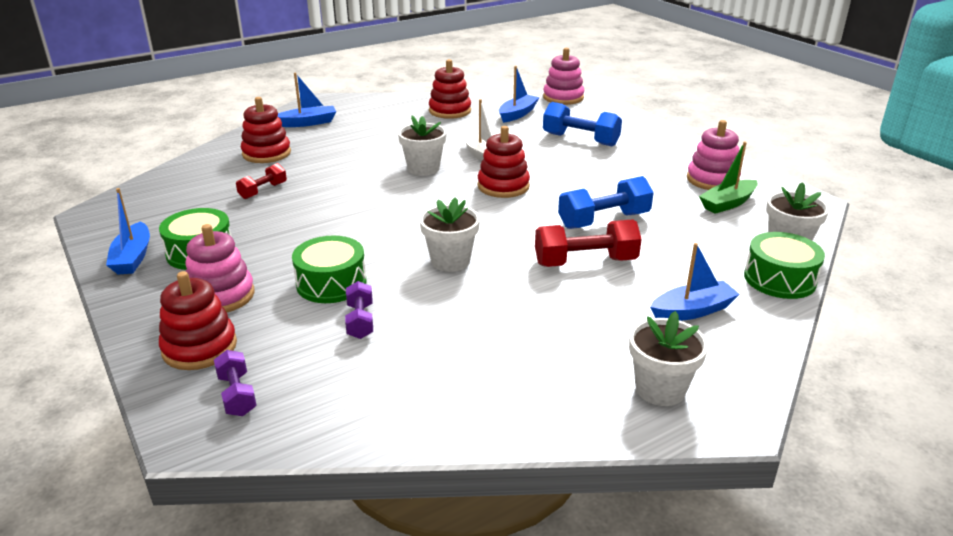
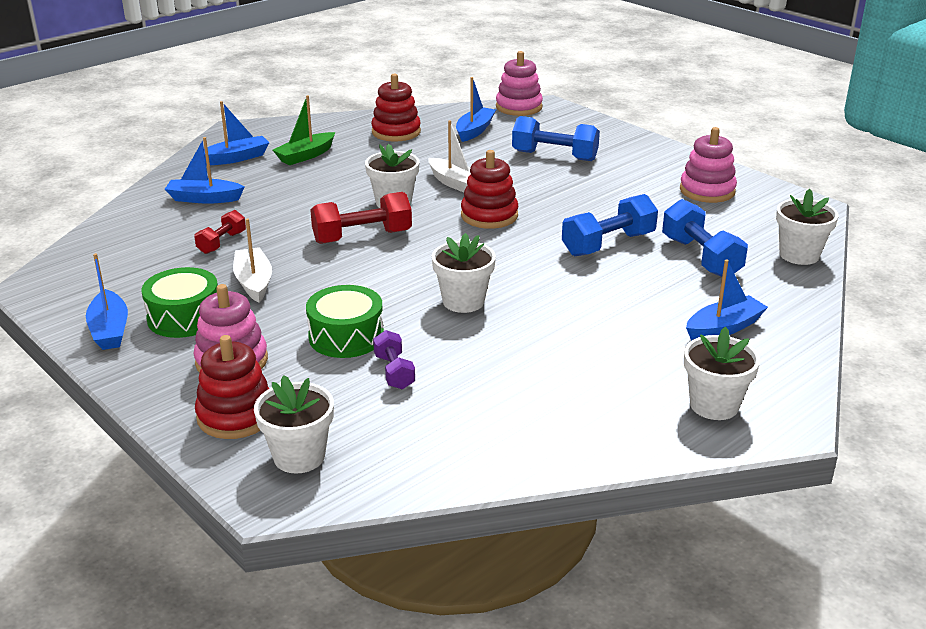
camera: 10 degrees left, 0 degrees up
purple dumbbell [214,350,257,416] -> white flower pot [254,375,334,473]
red stacking toy [241,97,291,163] -> blue boat [165,137,245,204]
red dumbbell [535,219,642,267] -> red dumbbell moved to [310,192,412,244]
green boat [699,142,758,214] -> green boat moved to [273,95,335,165]
green drum [744,232,825,299] -> none
none -> white boat [233,219,272,302]
none -> blue dumbbell [662,199,748,277]

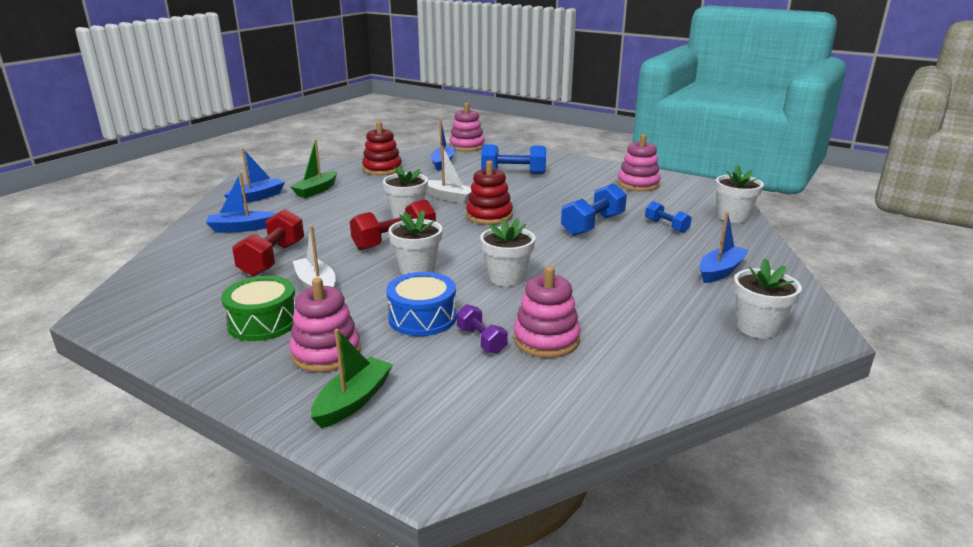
camera: 15 degrees left, 5 degrees down
blue boat [86,253,128,350] -> none
red dumbbell [194,210,246,254] -> red dumbbell [232,209,304,277], size x1.71
red stacking toy [195,335,269,439] -> green boat [311,329,393,428]
white flower pot [254,375,334,473] -> white flower pot moved to [388,210,442,275]
green drum [306,285,384,358] -> blue drum [386,272,457,336]
blue dumbbell [662,199,748,277] -> blue dumbbell [645,201,692,233], size x0.58
none -> pink stacking toy [513,266,580,358]

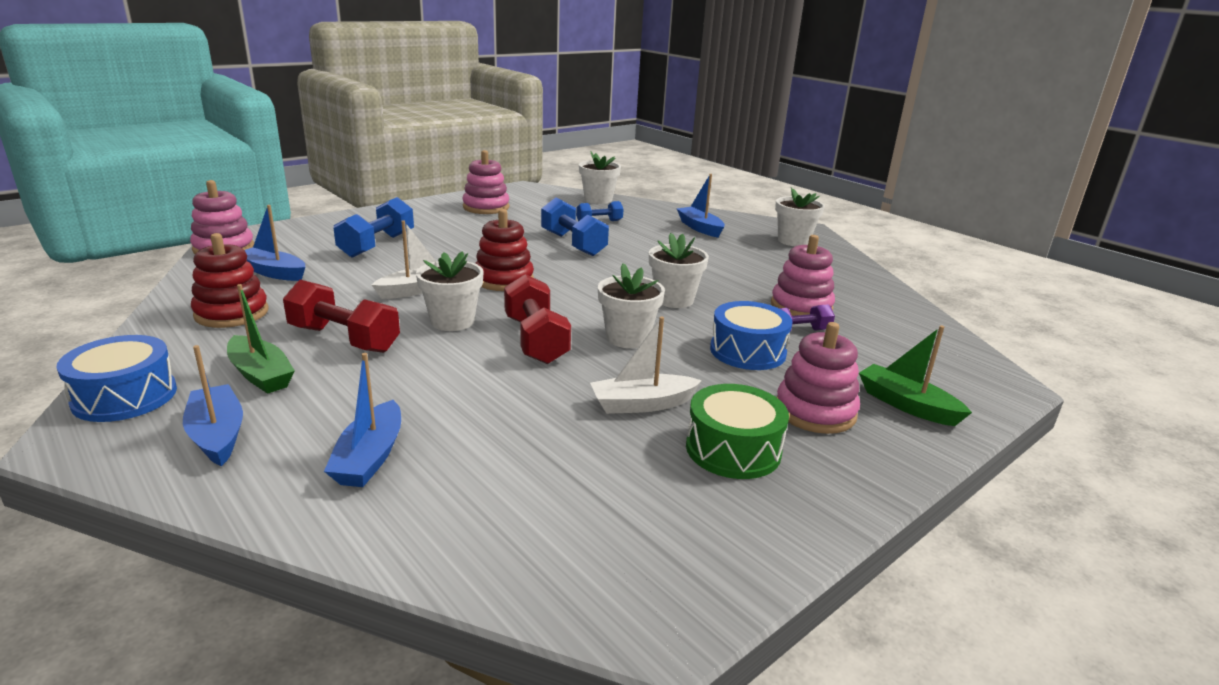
camera: 75 degrees left, 0 degrees up
red dumbbell [232,209,304,277] -> red dumbbell moved to [283,280,400,353]
none -> blue drum [57,335,177,422]

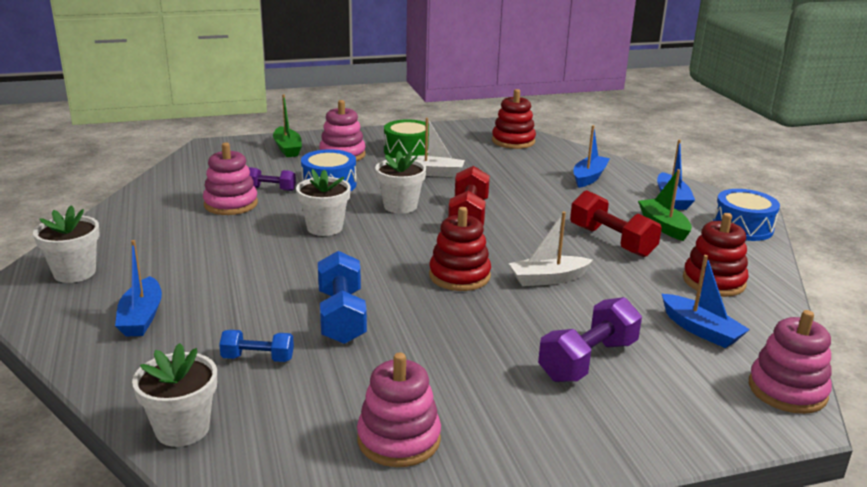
camera: 155 degrees left, 0 degrees up
blue dumbbell [334,197,414,258] -> purple dumbbell [538,297,642,382]
white flower pot [416,251,484,331] -> none
none -> red stacking toy [492,89,536,149]

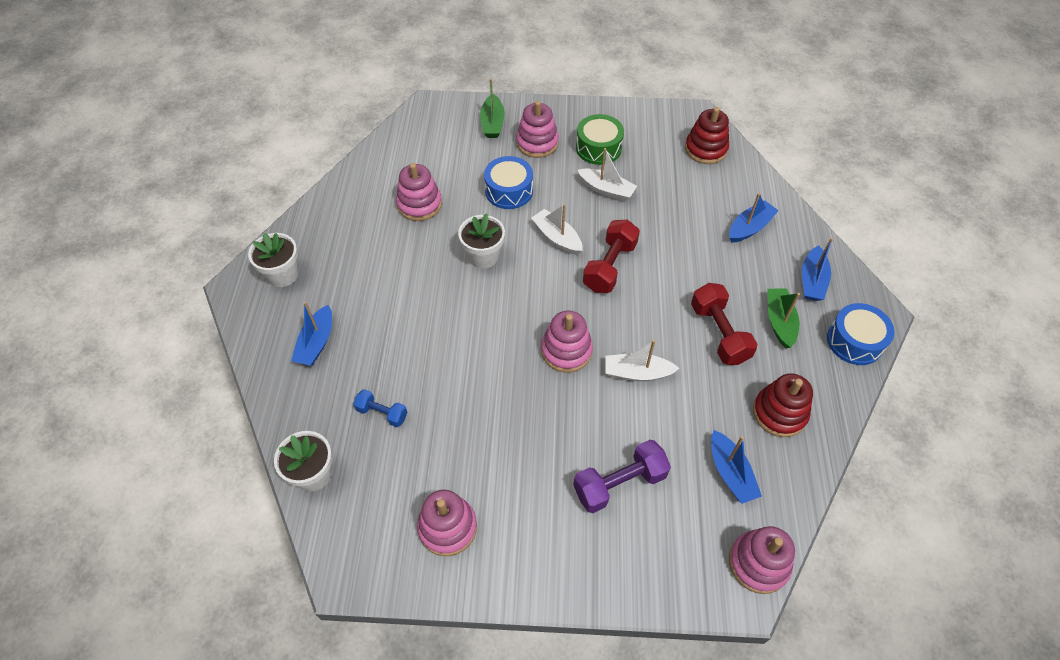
camera: 20 degrees right, 30 degrees up
purple dumbbell [249,167,296,191] -> none
blue dumbbell [318,251,367,344] -> none
white flower pot [375,150,426,214] -> white boat [531,204,583,255]
red stacking toy [429,207,491,291] -> pink stacking toy [541,311,593,372]

